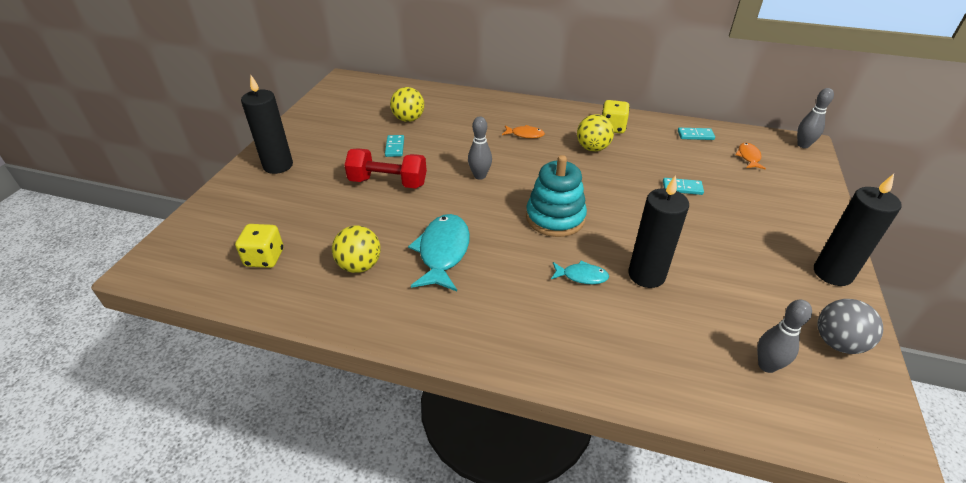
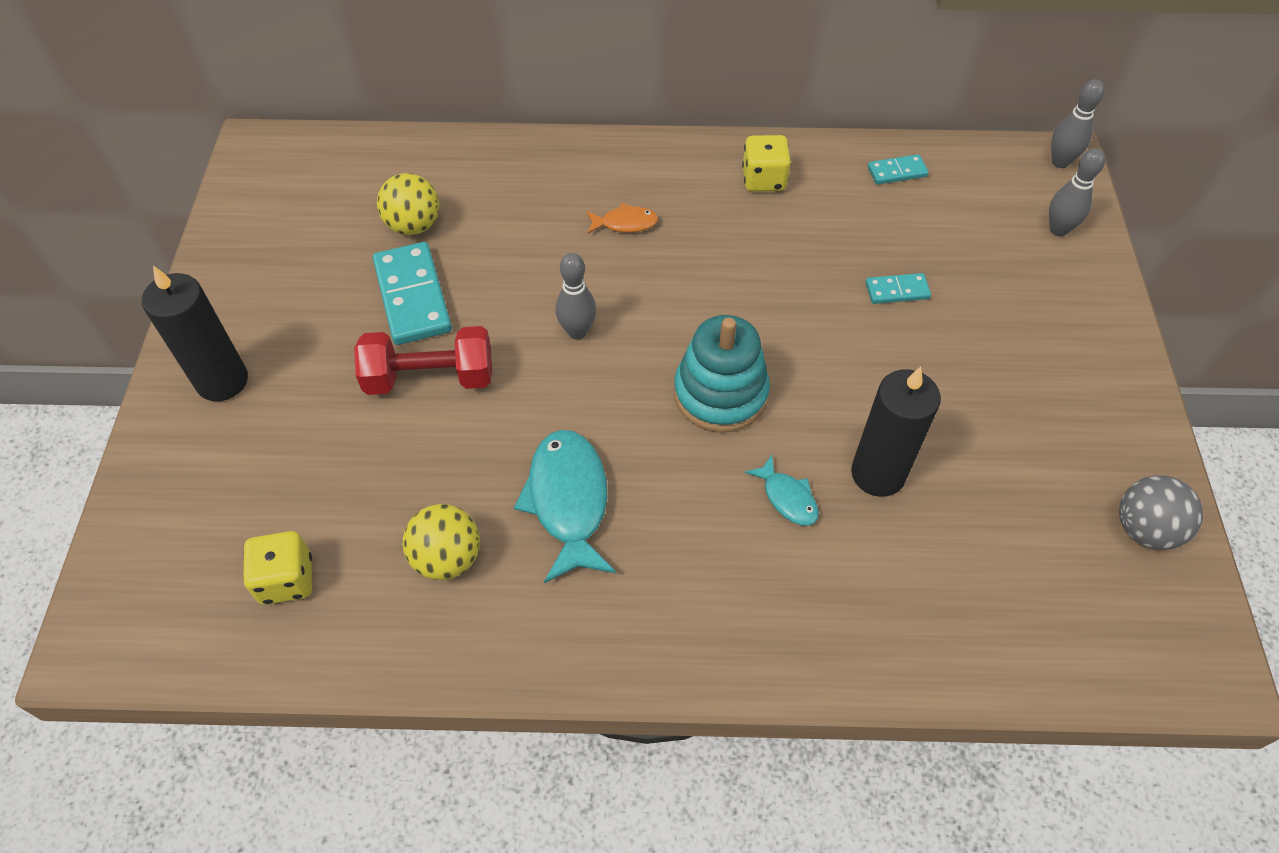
camera: 15 degrees left, 15 degrees up
turquoise domino [385,135,404,157] -> turquoise domino [373,242,452,345], size x1.92
turquoise fish [551,260,609,284] -> turquoise fish turned 60 degrees clockwise [745,455,819,526]
yellow ball [577,114,614,151] -> none
orange fish [735,143,766,170] -> none
grey bowling pin [757,299,812,373] -> grey bowling pin moved to [1049,148,1105,237]
black candle [814,174,902,286] -> none

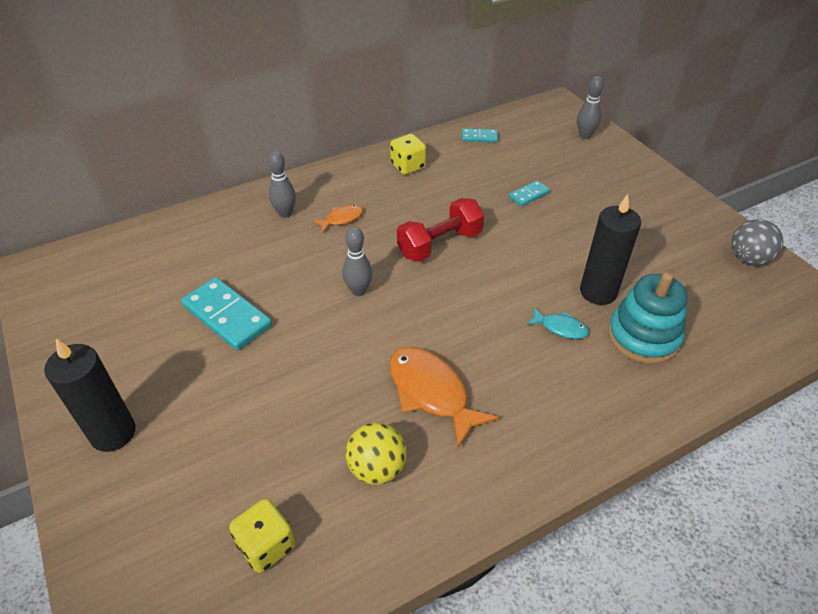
camera: 30 degrees left, 10 degrees down
red dumbbell [354,326,492,395] -> red dumbbell moved to [397,198,484,262]
yellow ball [377,173,439,235] -> none
turquoise fish [514,430,616,583] -> orange fish [389,347,499,448]
turquoise stacking toy [674,315,770,433] -> turquoise stacking toy moved to [608,272,688,364]
turquoise domino [868,154,929,184] -> turquoise domino turned 45 degrees clockwise [462,128,498,142]
grey bowling pin [1051,79,1105,168] -> grey bowling pin moved to [268,151,296,218]

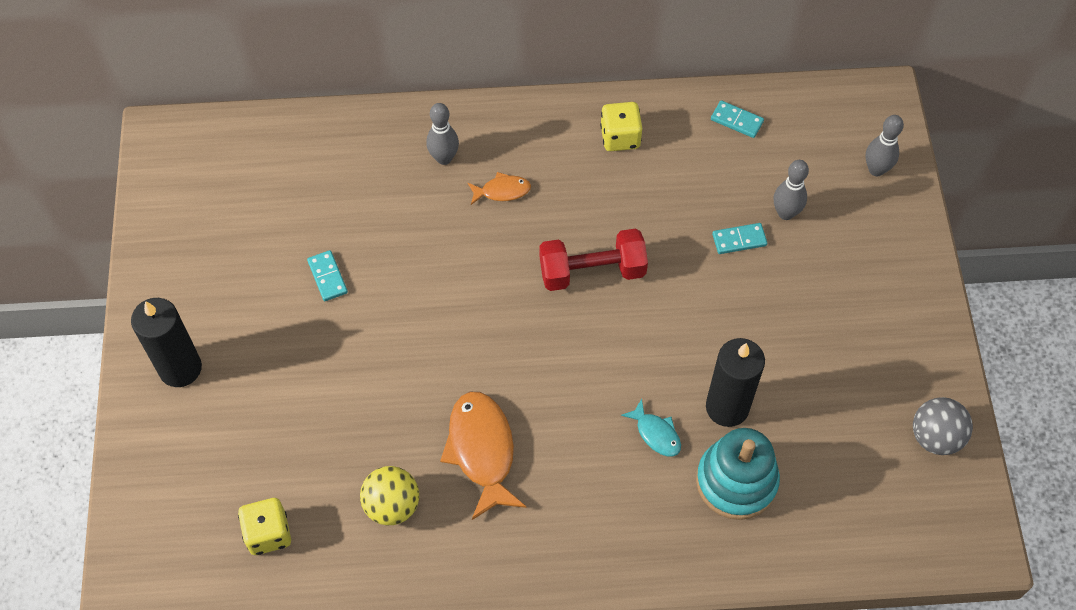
camera: 25 degrees right, 15 degrees up
turquoise domino [181,277,272,350] -> turquoise domino [307,250,348,301], size x0.52
grey bowling pin [342,227,373,296] -> grey bowling pin moved to [774,160,809,220]

